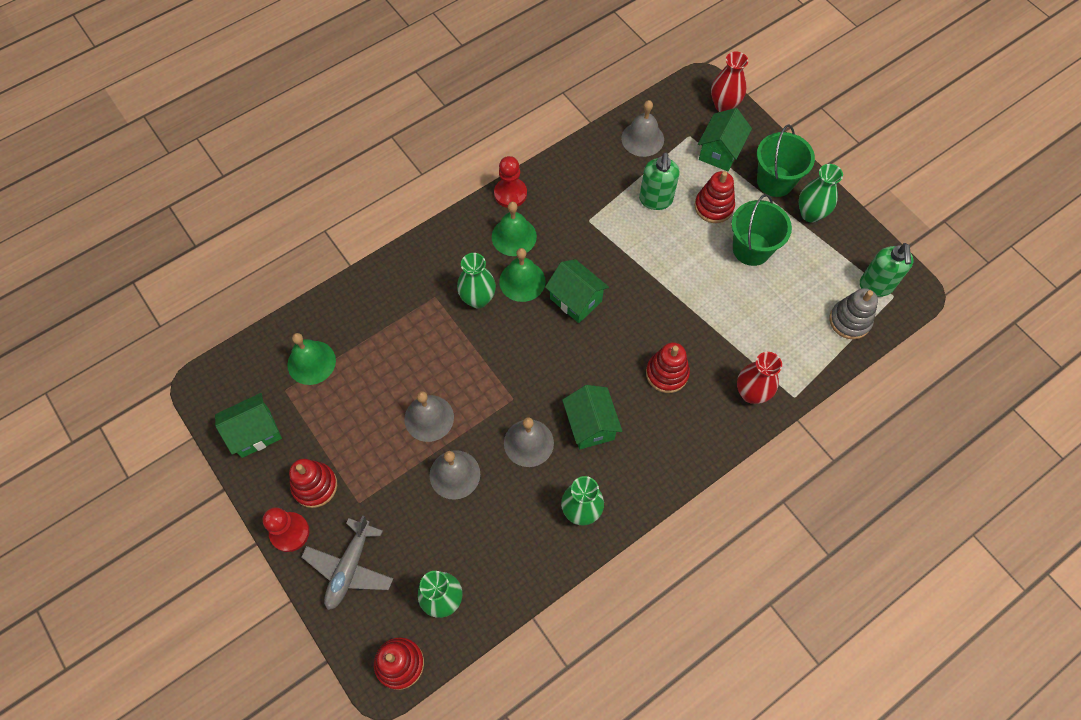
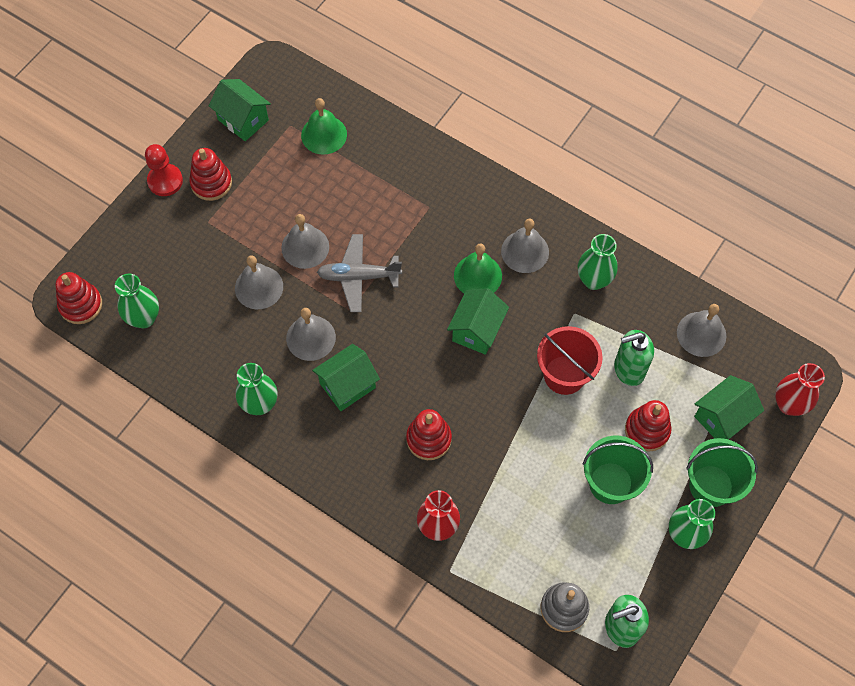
camera: 70 degrees right, 0 degrees up
grey plane [301,515,393,610] -> grey plane moved to [317,234,402,312]
green vase [457,253,496,308] -> green vase moved to [578,234,618,290]
green bell [492,202,537,256] -> grey bell [501,219,549,273]
red pawn [494,156,527,208] -> none
green house [698,108,752,171] -> green house turned 45 degrees counterclockwise [694,375,764,440]
none -> red bucket [537,326,603,395]

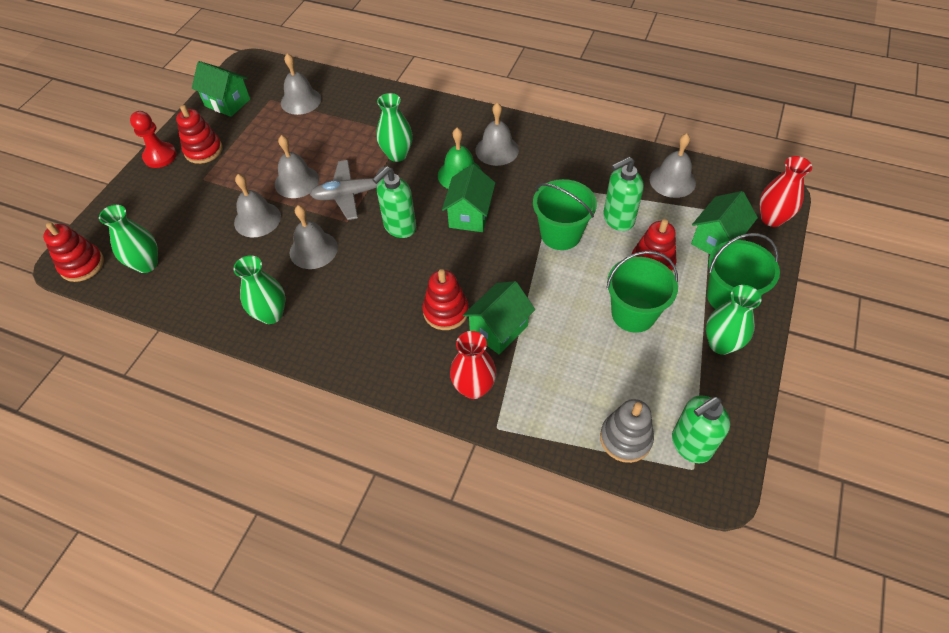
camera: 10 degrees left, 10 degrees down
green bell [301,98,347,155] -> grey bell [281,53,321,115]
green house [312,344,380,411] -> green house moved to [463,281,535,355]
red bucket [537,326,603,395] -> green bucket [533,179,597,250]
green vase [578,234,618,290] -> green vase moved to [376,93,413,162]
none -> green soap dispenser [373,166,416,238]

